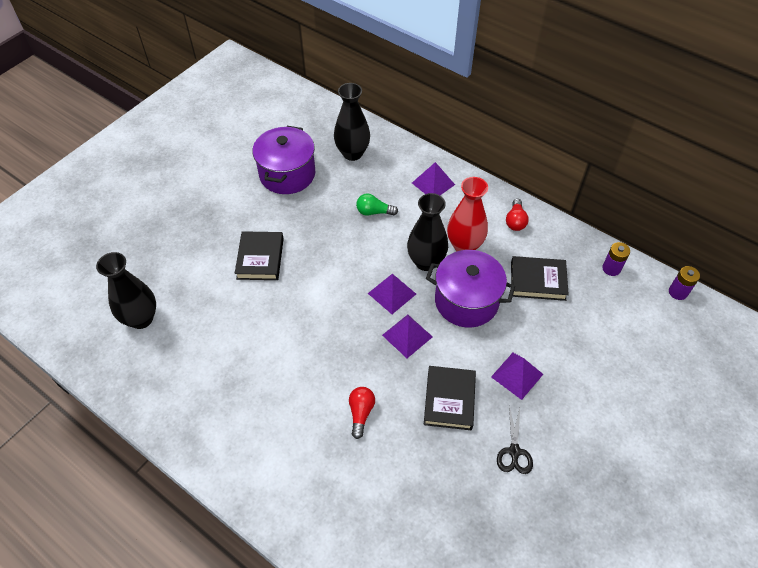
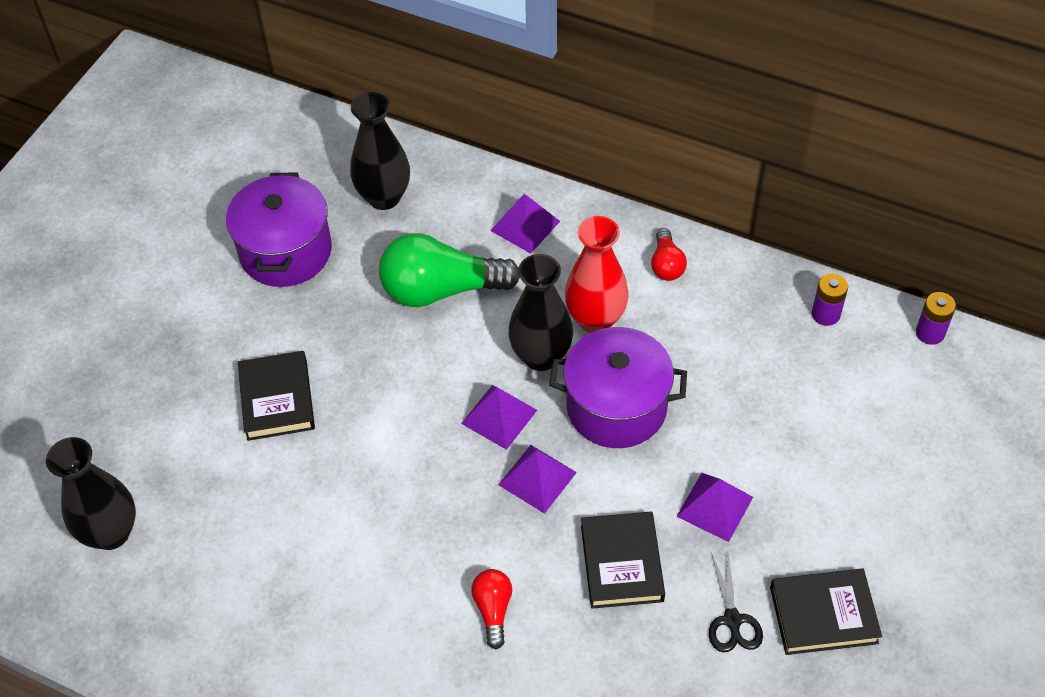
camera: 10 degrees left, 0 degrees up
green light bulb [356,193,398,216] -> green light bulb [379,233,520,307], size x2.05
black book [511,256,569,301] -> black book moved to [770,569,882,655]

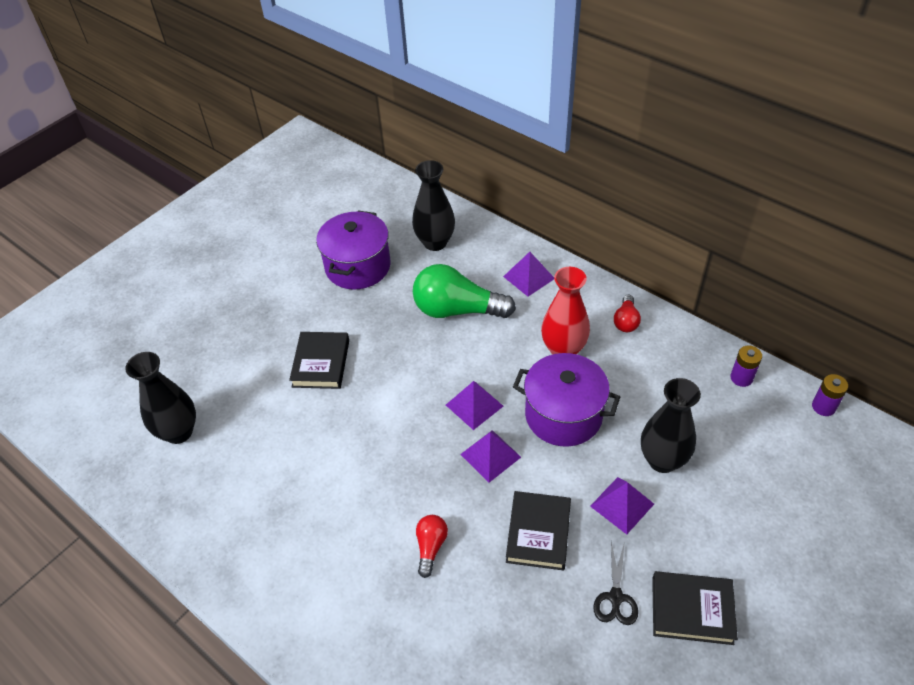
camera: 15 degrees right, 5 degrees down
black vase [508,254,573,371] -> black vase moved to [641,378,701,473]

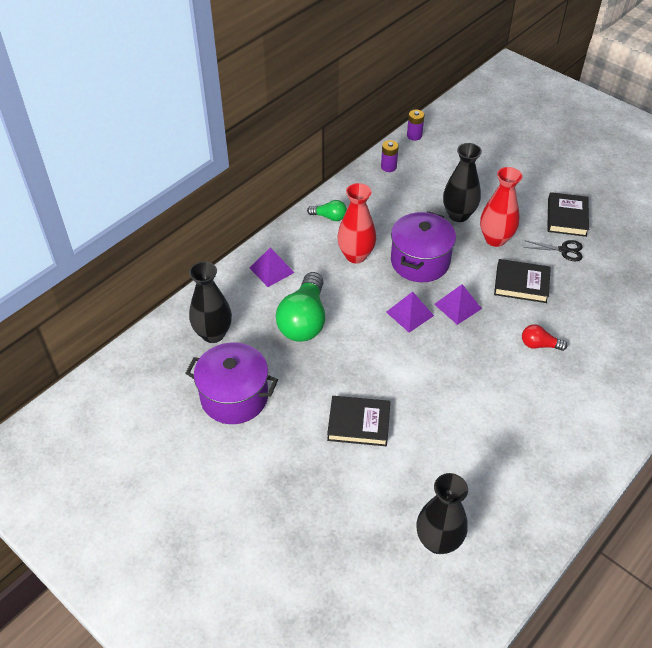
camera: 90 degrees left, 0 degrees up
purple pyramid [590,477,654,534] -> red vase [480,167,522,247]
red light bulb [614,295,641,332] -> green light bulb [307,200,347,221]

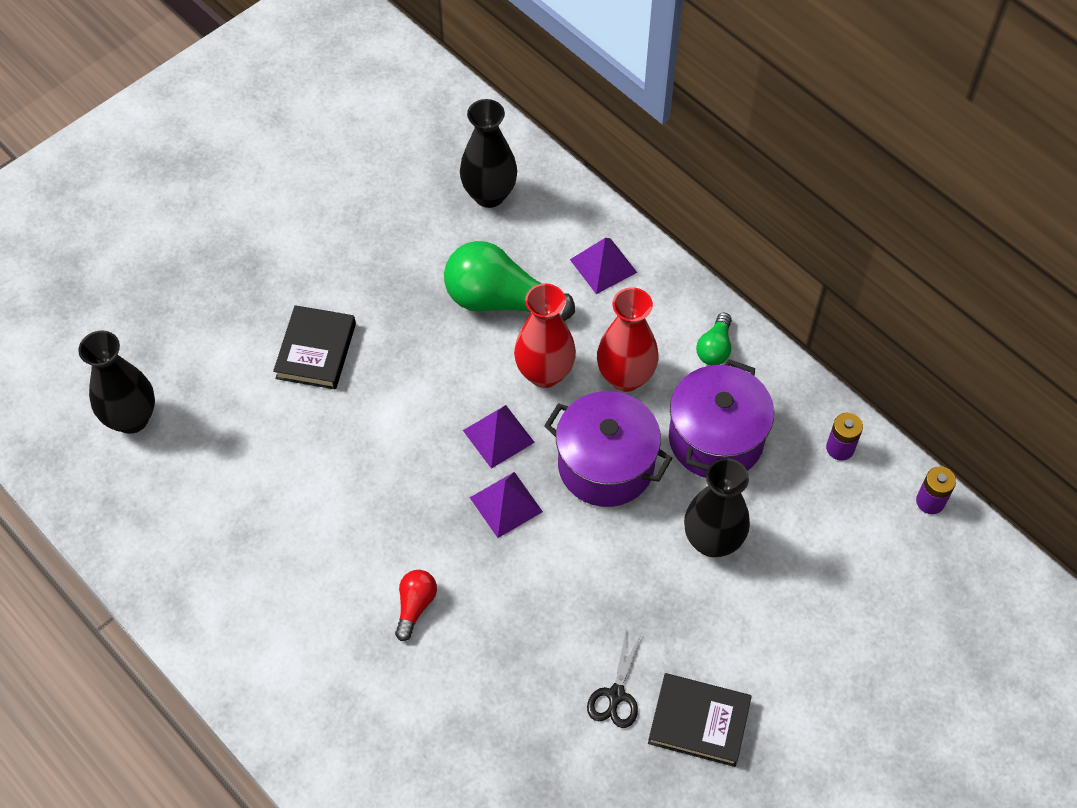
camera: 95 degrees right, 10 degrees up
purple pot [185,343,278,424] -> purple pot moved to [669,359,774,478]
red vase [480,167,522,247] -> red vase moved to [514,283,576,388]
black book [494,259,551,303] -> none

